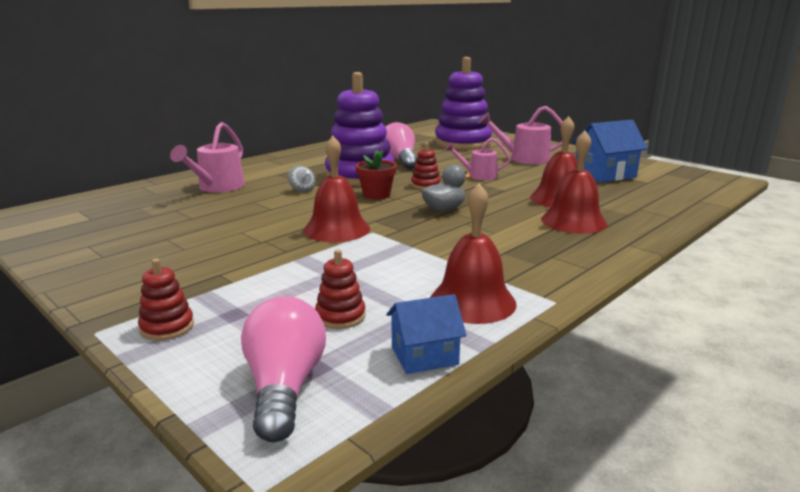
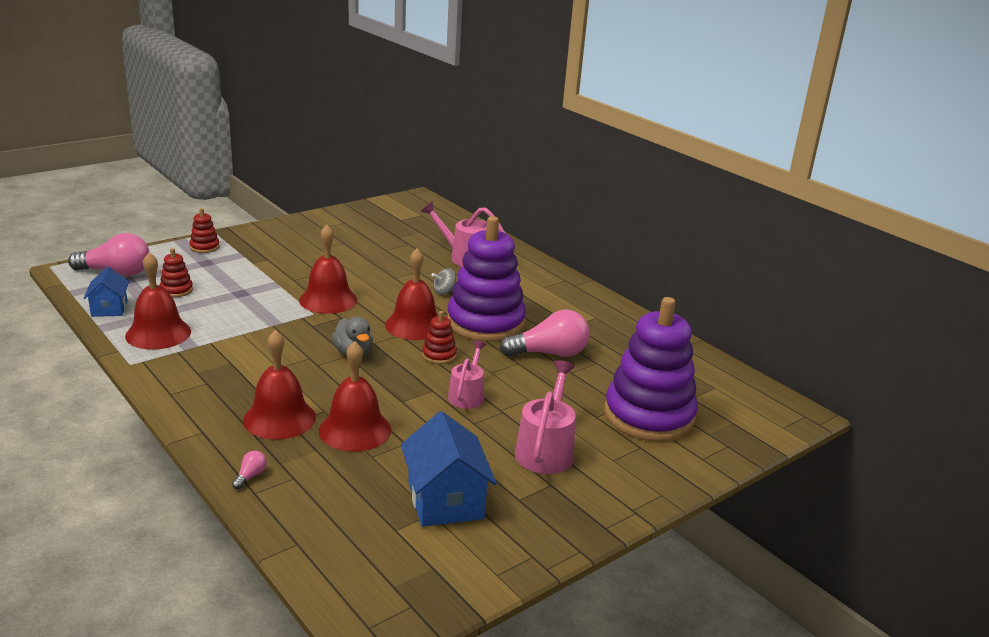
camera: 95 degrees right, 5 degrees up
red flower pot [355,150,397,199] -> red bell [385,248,438,340]
none -> pink light bulb [232,451,267,489]

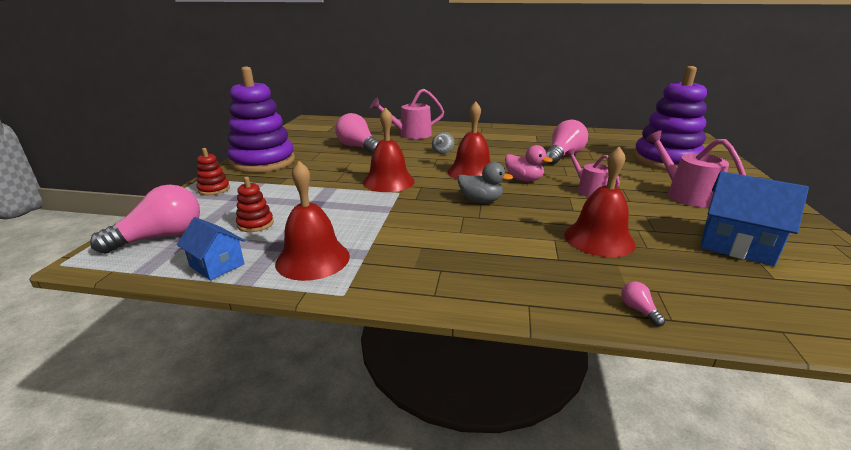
camera: 40 degrees left, 0 degrees up
red bell [243,330,316,440] -> none
red stacking toy [422,311,457,364] -> pink duck [505,145,553,181]
purple stacking toy [447,216,526,342] -> purple stacking toy moved to [227,67,295,173]
none -> pink light bulb [335,113,379,154]

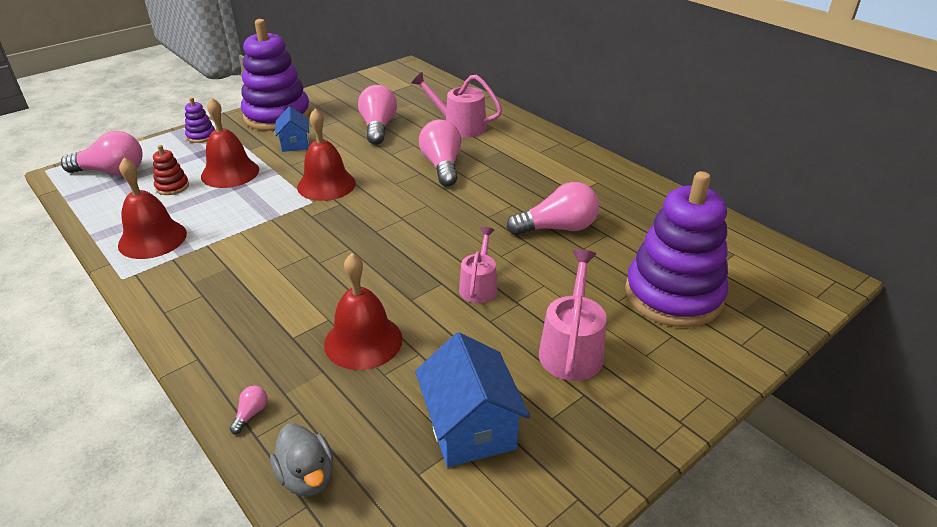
camera: 40 degrees right, 10 degrees up
blue house [177,217,245,280] -> blue house moved to [275,106,309,152]
red stacking toy [197,148,230,195] -> purple stacking toy [185,97,215,143]
grey spinning top [432,132,454,154] -> pink light bulb [419,120,461,187]
red bell [447,101,491,180] -> red bell moved to [201,98,259,188]
grey duck [458,162,513,203] -> grey duck moved to [270,423,333,496]
pink duck [505,145,553,181] -> none

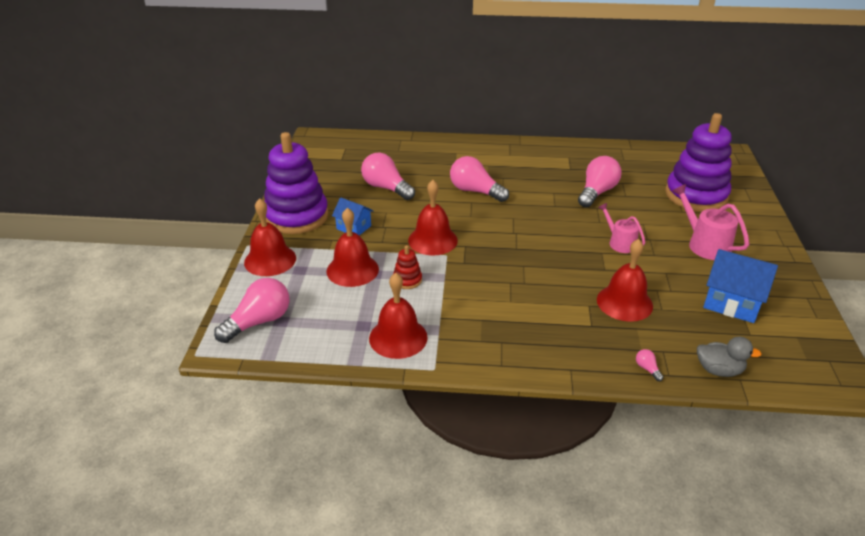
camera: 45 degrees left, 0 degrees up
red stacking toy [153,145,189,195] -> red stacking toy moved to [393,245,422,289]
purple stacking toy [185,97,215,143] -> red bell [244,198,296,276]
pink watering can [411,72,502,138] -> none

